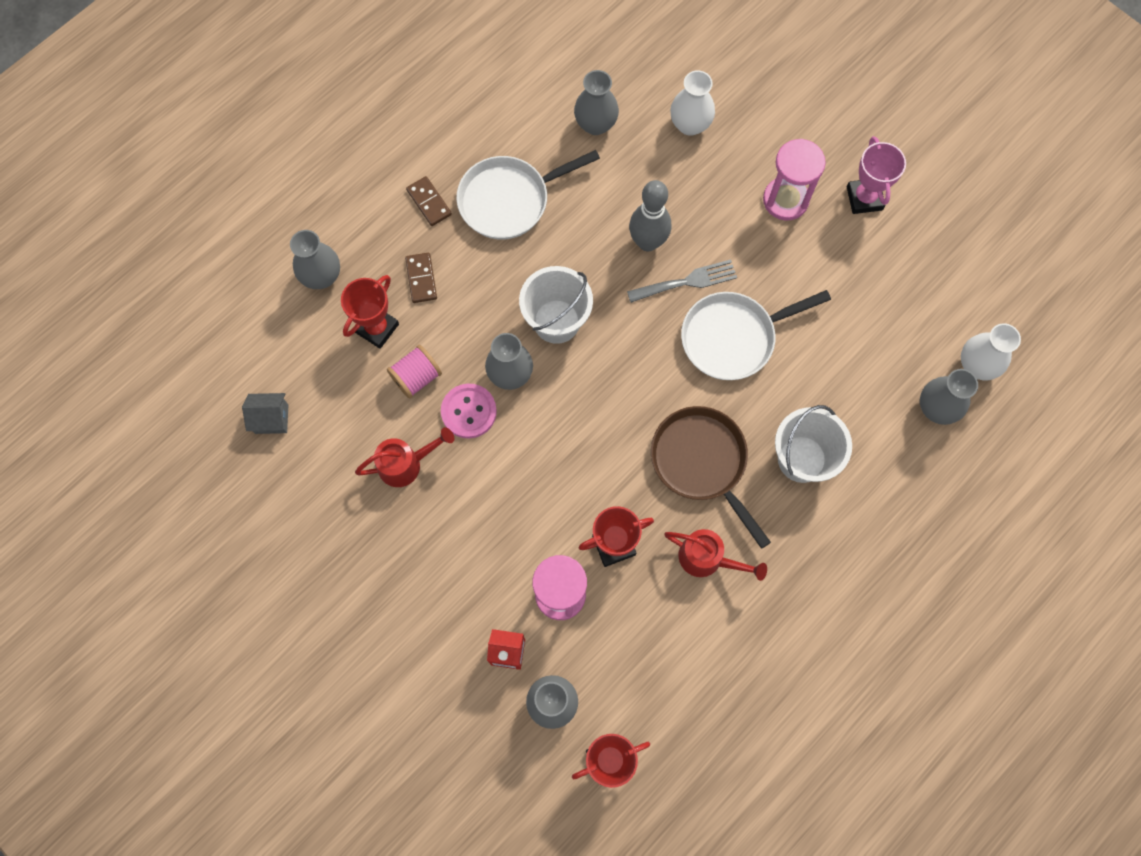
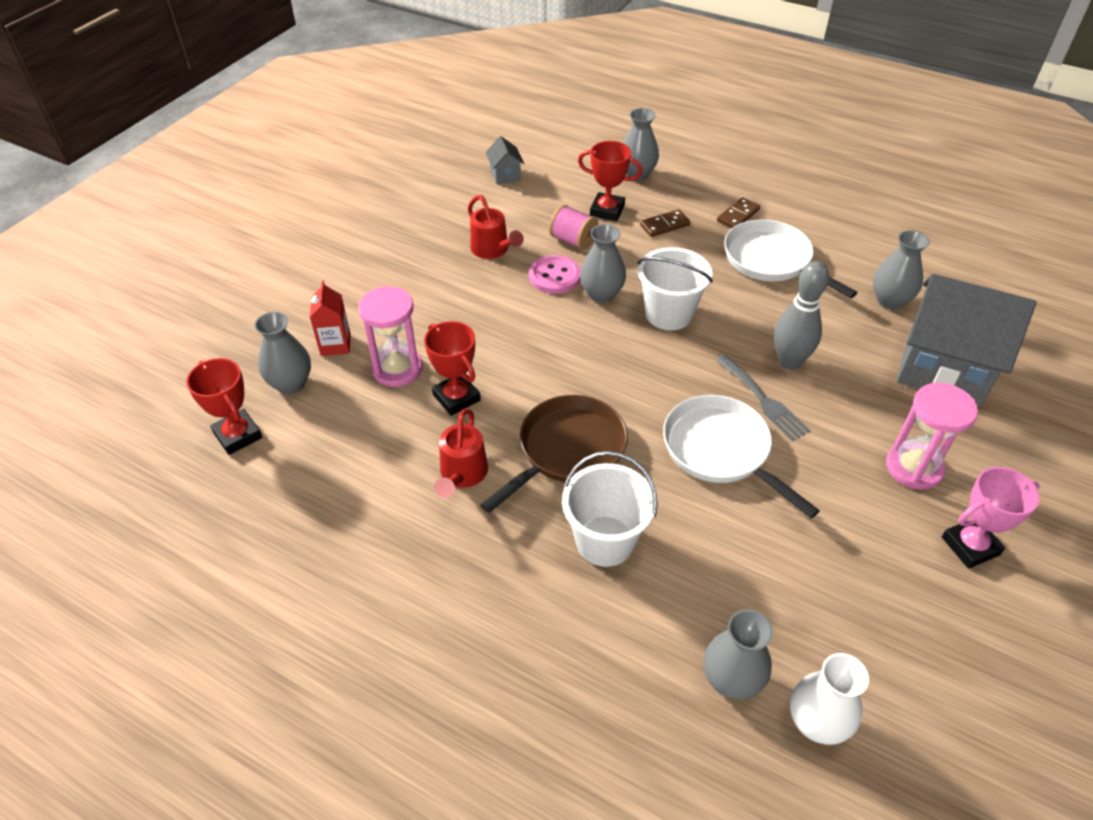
camera: 75 degrees right, 25 degrees down
white vase [670,70,715,136] -> grey house [896,274,1036,407]

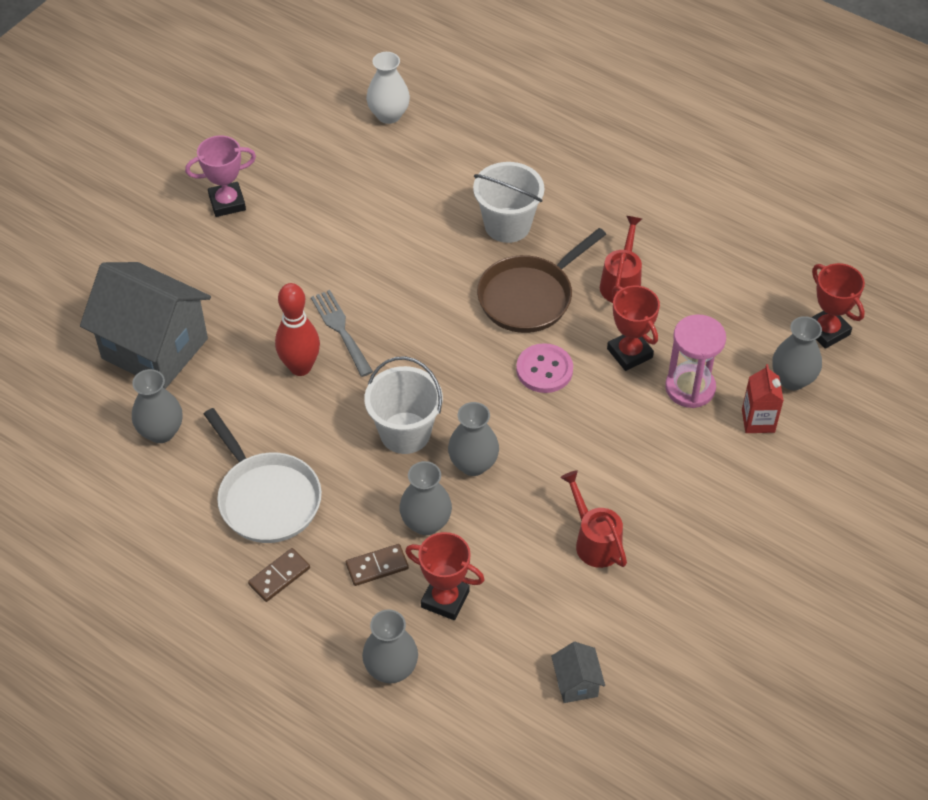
camera: 175 degrees left, 5 degrees up
pink button [529,255,581,294] -> pink button moved to [516,343,573,393]
pink spool [549,205,598,250] -> none
white pan [663,395,820,518] -> none
grey vase [704,609,773,700] -> grey vase moved to [399,461,452,535]
grey bowling pin [774,261,829,370] -> red bowling pin [275,283,320,376]
pink hourglass [886,383,978,490] -> none

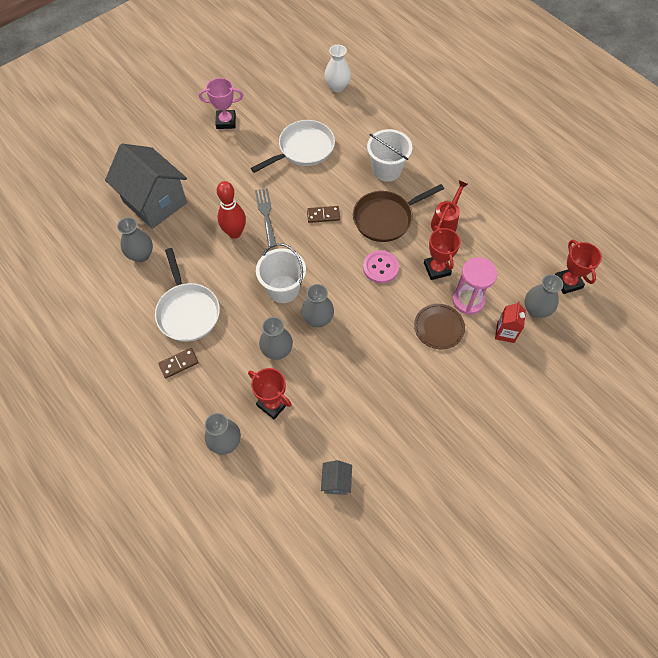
camera: 15 degrees right, 10 degrees up
brown domino [346,544,409,586] -> brown domino moved to [307,206,340,223]
red watering can [560,470,627,568] -> none
none -> white pan [251,120,335,173]
none -> brown plate [414,304,465,349]

